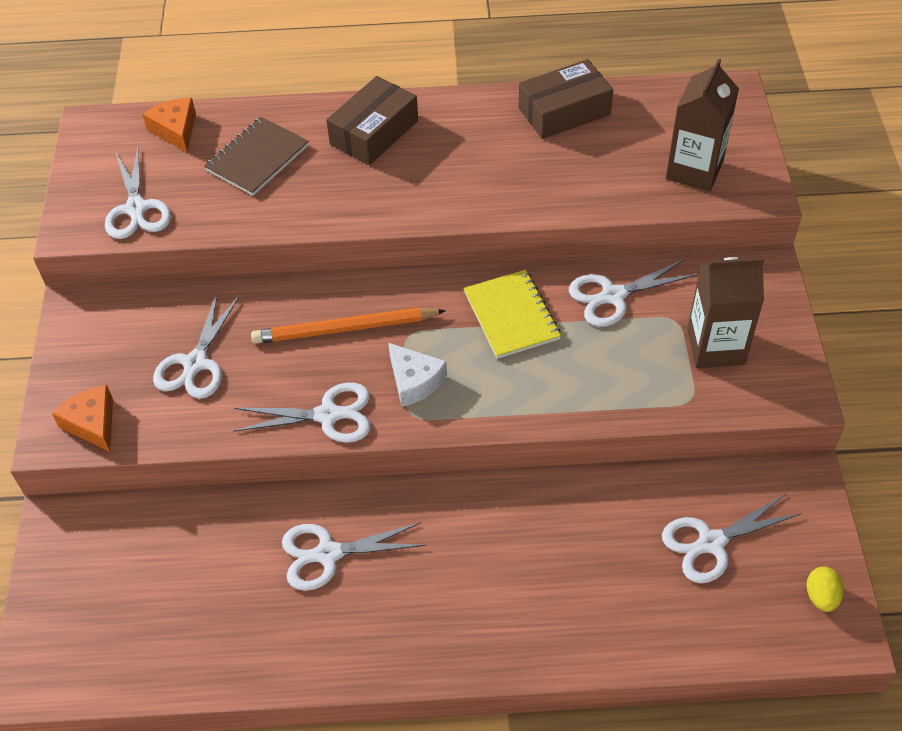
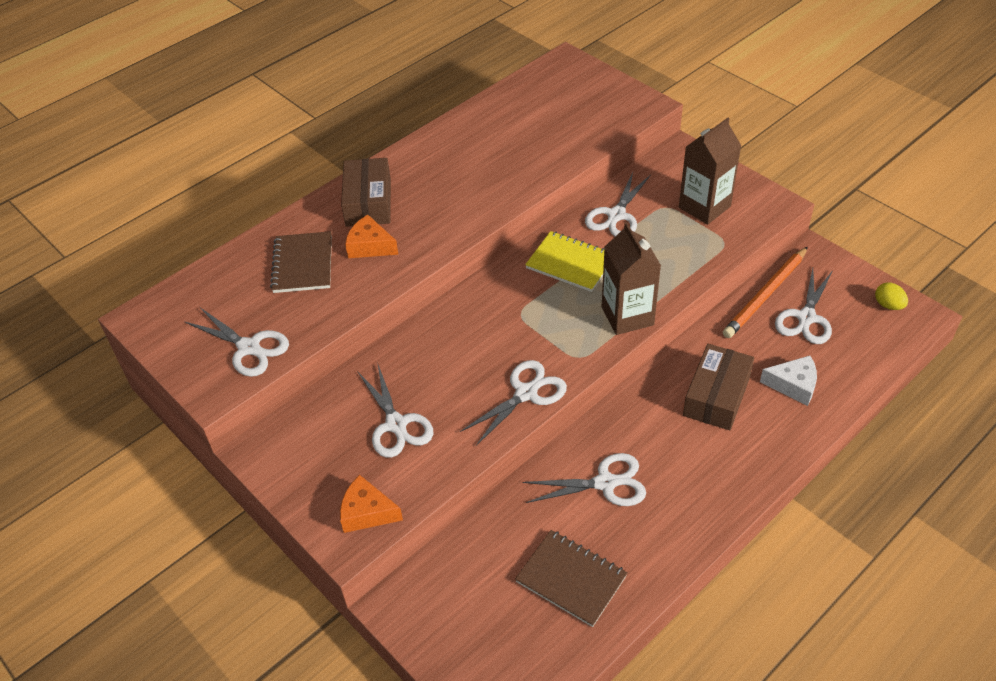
camera: 40 degrees left, 5 degrees down
orange cheese [142,98,196,152] -> orange cheese moved to [345,215,398,258]
orange pencil [251,307,446,344] -> orange pencil moved to [723,247,808,338]
white scissors [282,522,426,591] -> white scissors turned 135 degrees counterclockwise [523,453,646,506]
white cheese [389,343,447,407] -> white cheese moved to [760,356,817,406]
brown box [518,59,613,139] -> brown box moved to [683,344,754,430]
brown carton [666,59,739,191] -> brown carton moved to [602,222,661,335]
none -> brown notebook [515,530,628,627]

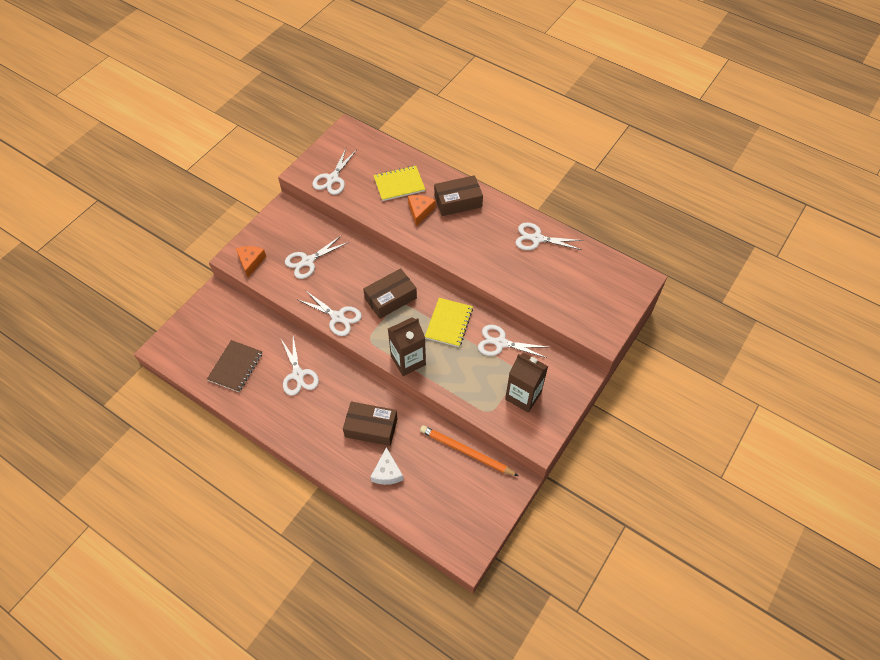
camera: 75 degrees right, 10 degrees up
brown notebook [270,231,332,293] -> yellow notebook [373,165,425,201]
white scissors [775,268,833,344] -> white scissors moved to [515,222,583,250]
yellow egg [875,282,908,310] -> none
none -> brown box [363,268,417,319]

